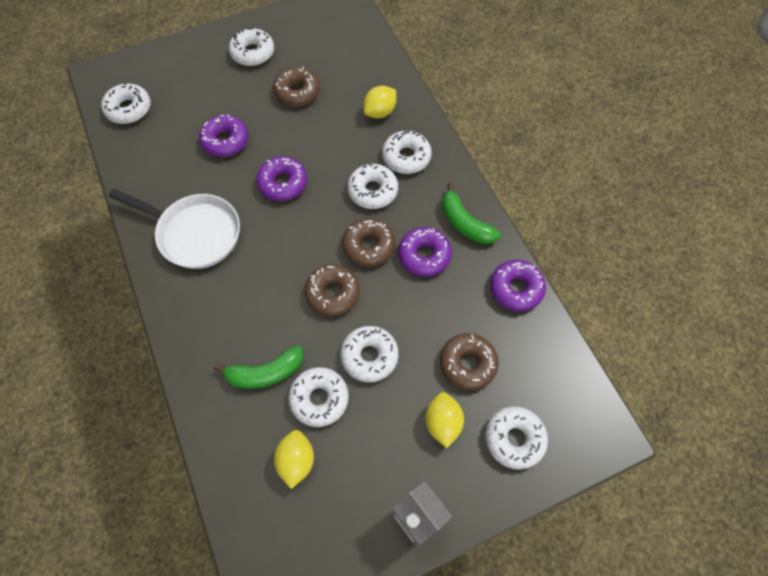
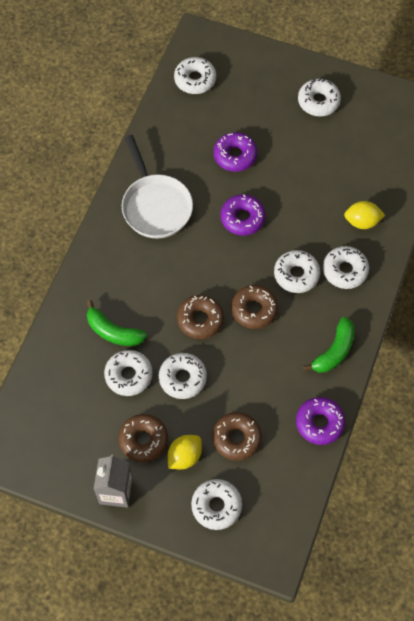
camera: 45 degrees right, 0 degrees up
brown donut [273,67,320,107] -> brown donut moved to [119,414,168,462]
yellow lemon [274,430,314,489] -> none
purple donut [398,227,452,277] -> none
green banana [442,183,501,244] -> green banana turned 150 degrees counterclockwise [303,317,355,373]

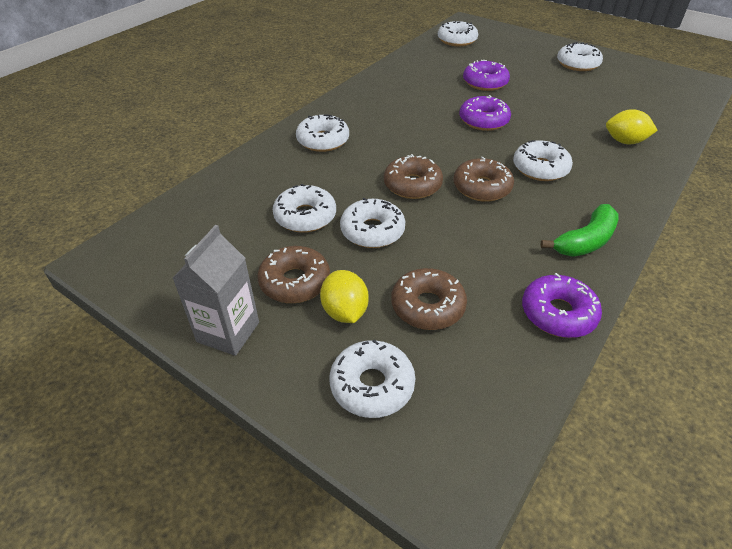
camera: 15 degrees right, 20 degrees down
green banana [87,300,147,346] -> none
white pan [122,135,193,239] -> none
yellow lemon [168,435,202,469] -> yellow lemon turned 75 degrees counterclockwise [320,270,369,323]
white donut [323,246,369,289] -> white donut moved to [296,115,349,152]

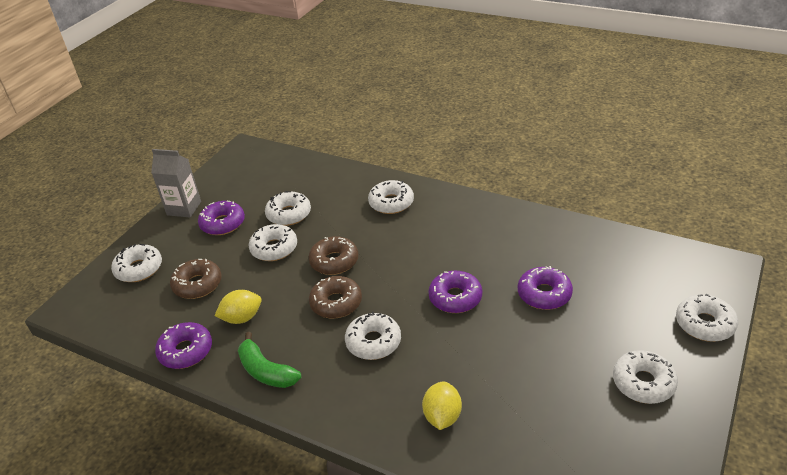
camera: 85 degrees right, 5 degrees down
brown donut [257,246,330,303] -> purple donut [198,201,245,235]
yellow lemon [320,270,369,323] -> yellow lemon moved to [214,290,262,324]
white donut [438,21,478,46] -> white donut moved to [676,293,738,342]

